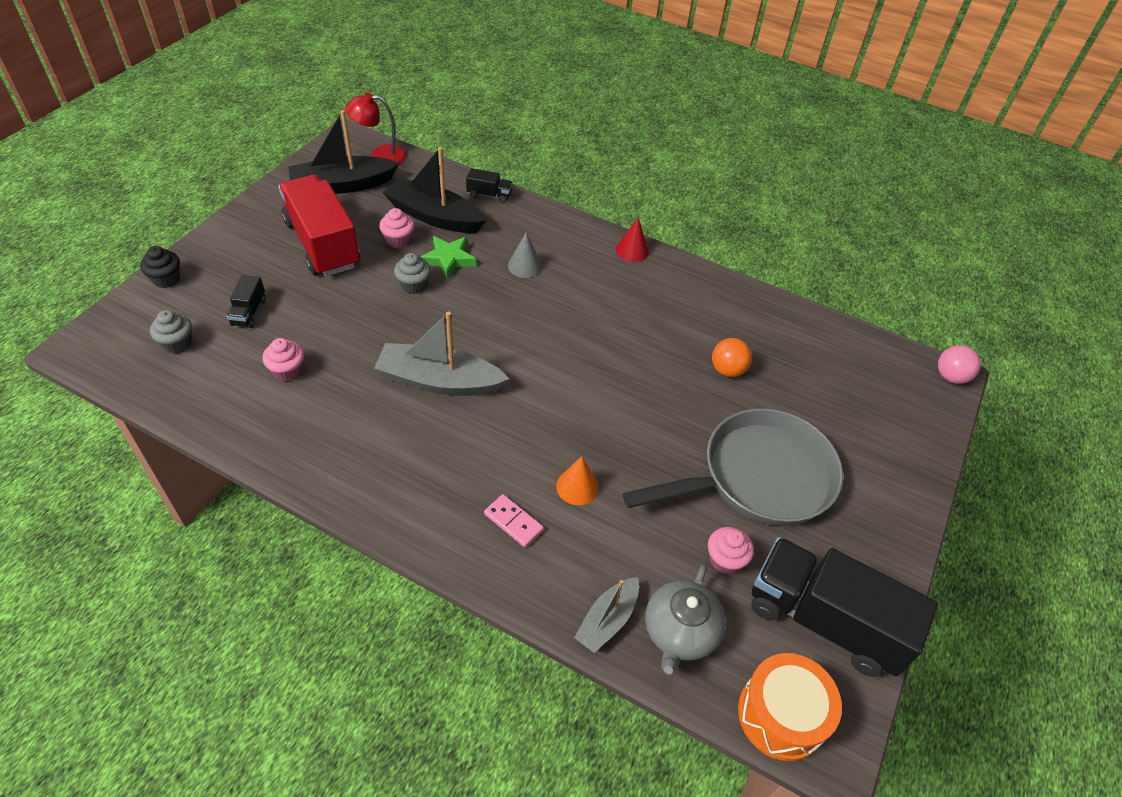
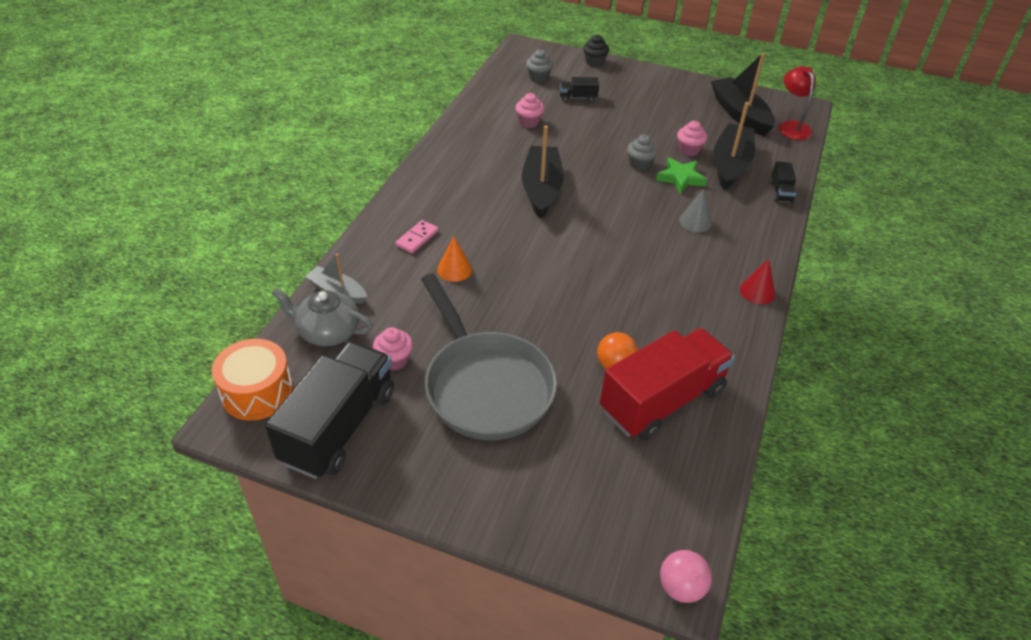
camera: 85 degrees right, 5 degrees down
red truck [278,175,360,277] -> red truck moved to [600,328,735,440]
grey boat [374,311,509,396] -> black boat [522,125,564,219]

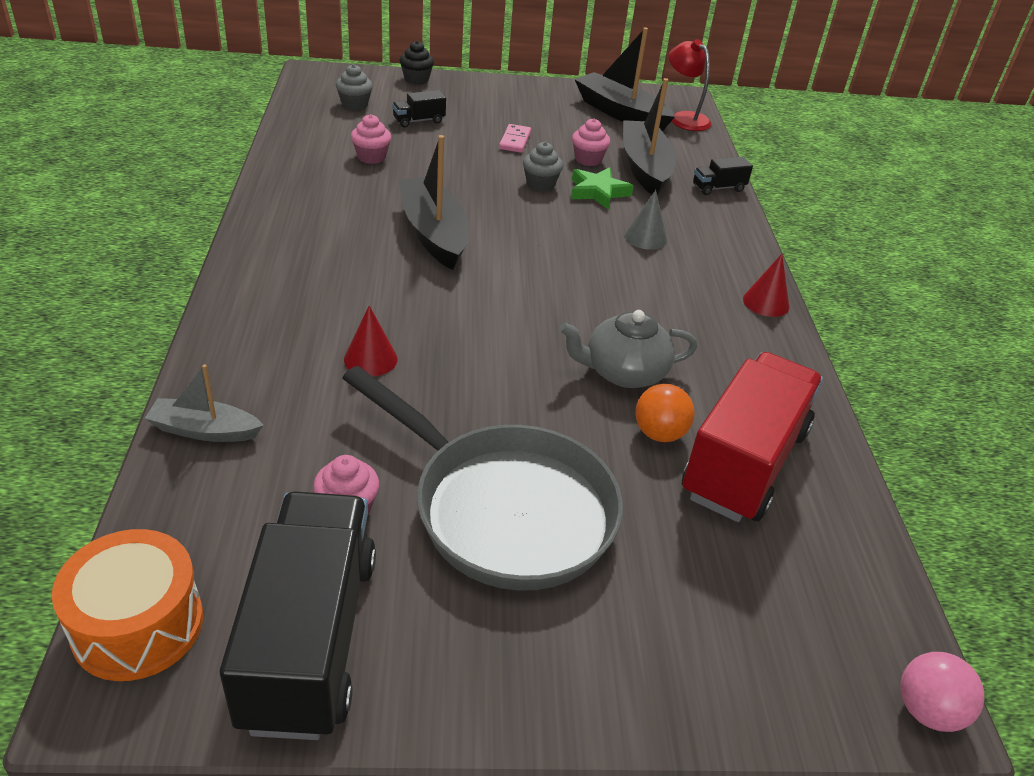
camera: 25 degrees left, 5 degrees down
grey teapot [272,288,373,346] -> grey teapot moved to [559,310,697,388]
pink domino [395,220,438,253] -> pink domino moved to [499,124,531,153]
orange cone [437,236,472,282] -> red cone [344,305,398,376]
black truck [770,161,796,203] -> black truck turned 90 degrees clockwise [693,156,753,195]

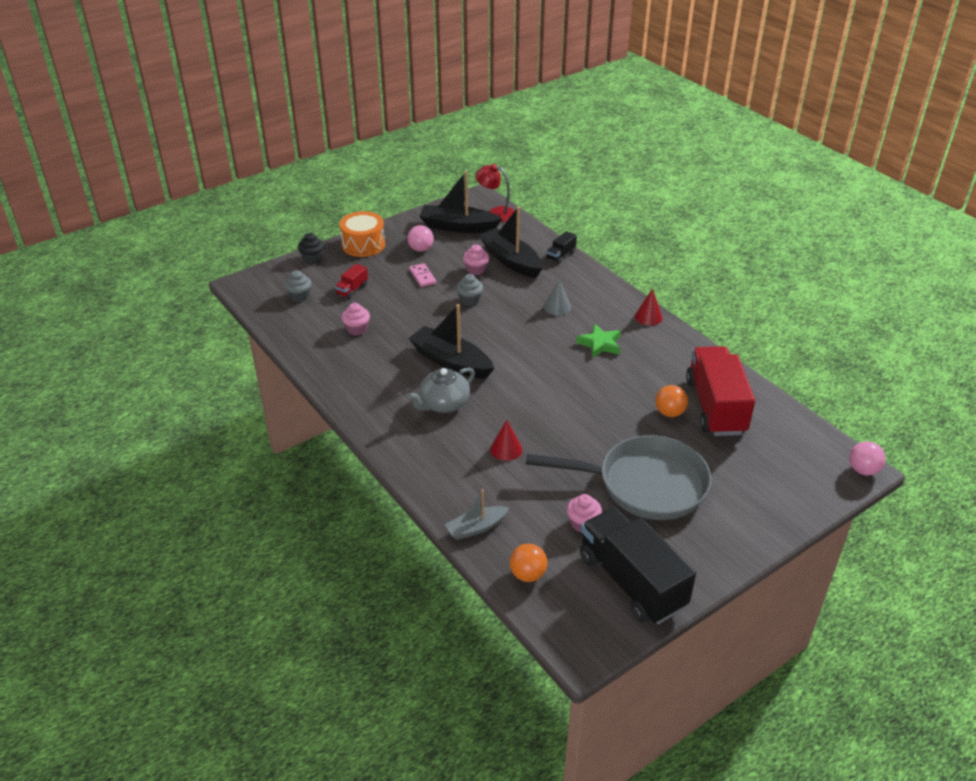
camera: 30 degrees left, 0 degrees up
orange drum [52,529,203,681] -> orange drum moved to [340,211,385,257]
black truck [392,90,446,128] -> red truck [335,264,368,299]
grey teapot [559,310,697,388] -> grey teapot moved to [407,367,475,413]
green star [571,167,634,210] -> green star moved to [576,324,621,358]
none -> pink ball [407,225,434,252]
none -> orange ball [510,544,548,582]

